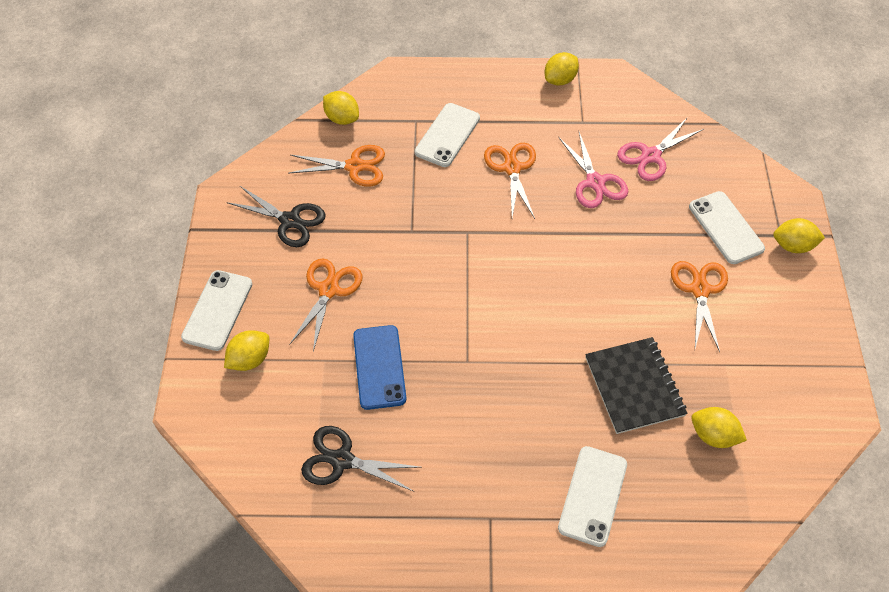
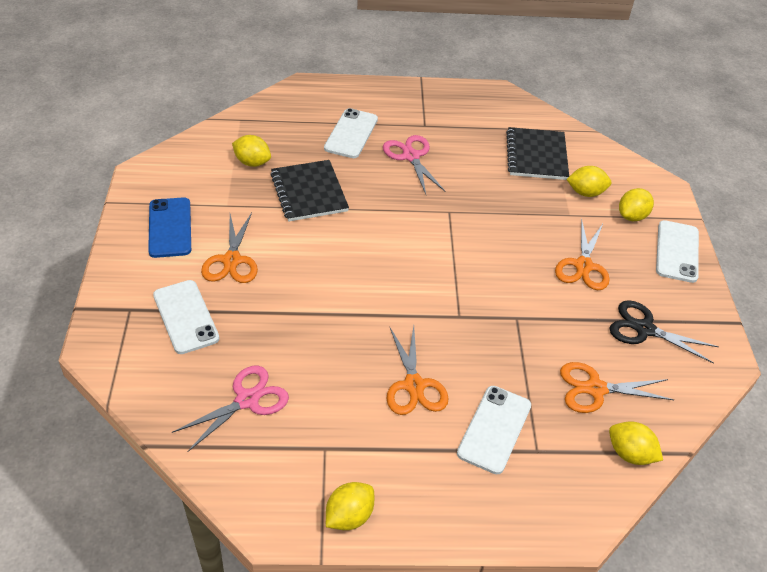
camera: 175 degrees right, 10 degrees down
black scissors [301,426,421,492] -> black notebook [506,127,569,180]
blue phone [353,325,406,410] -> blue phone moved to [148,197,191,258]
pink scissors [558,132,628,208] -> pink scissors moved to [383,135,446,194]
yellow lemon [773,218,825,253] -> yellow lemon moved to [566,166,612,197]

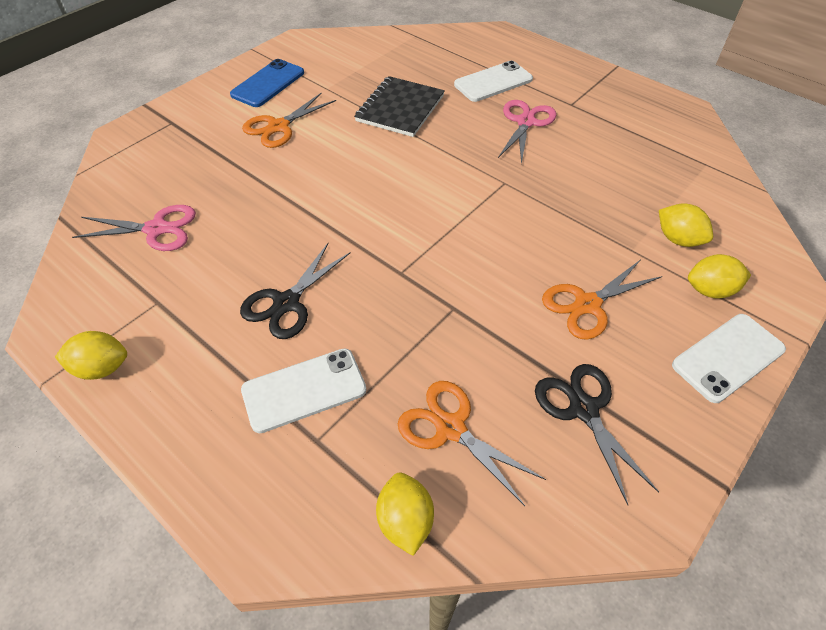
camera: 45 degrees right, 5 degrees up
white phone [153,280,219,354] -> none
yellow lemon [232,135,271,167] -> none
orange scissors [387,326,449,415] -> black scissors [240,243,351,339]
black notebook [506,127,569,180] -> none

